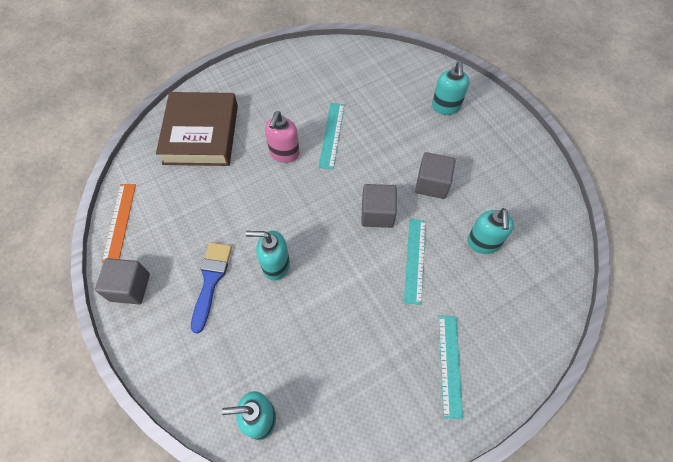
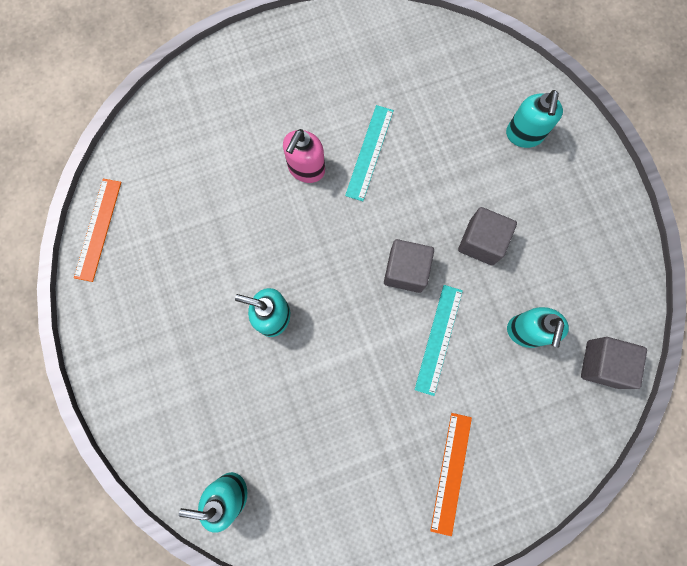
camera: 10 degrees right, 15 degrees up
grey cube [95,258,150,305] -> grey cube moved to [581,337,647,389]
brown book [156,92,238,166] -> none
blue brush [191,242,232,334] -> none
turquoise ruler [439,316,463,419] -> orange ruler [430,413,472,536]

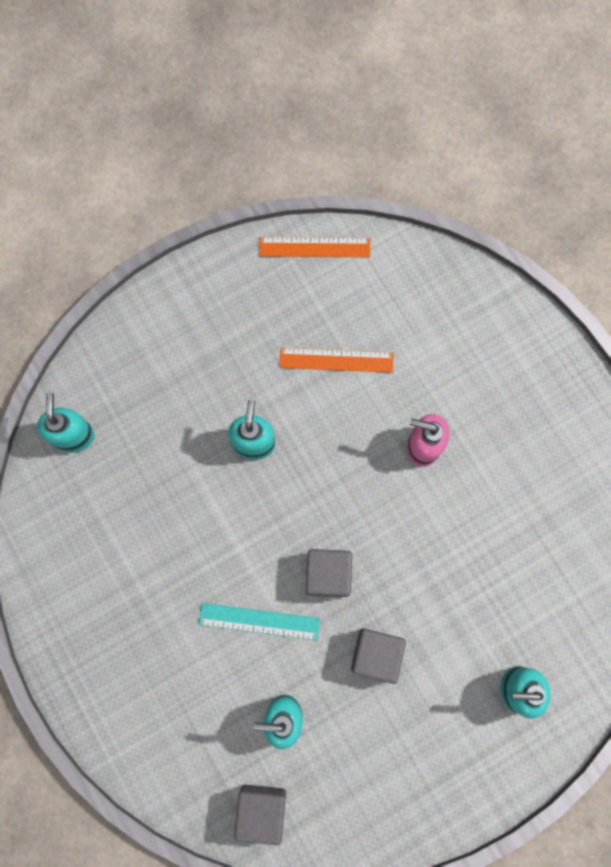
camera: 80 degrees right, 0 degrees up
turquoise ruler [345,105,394,201] -> none
orange ruler [430,413,472,536] -> orange ruler moved to [279,348,394,373]

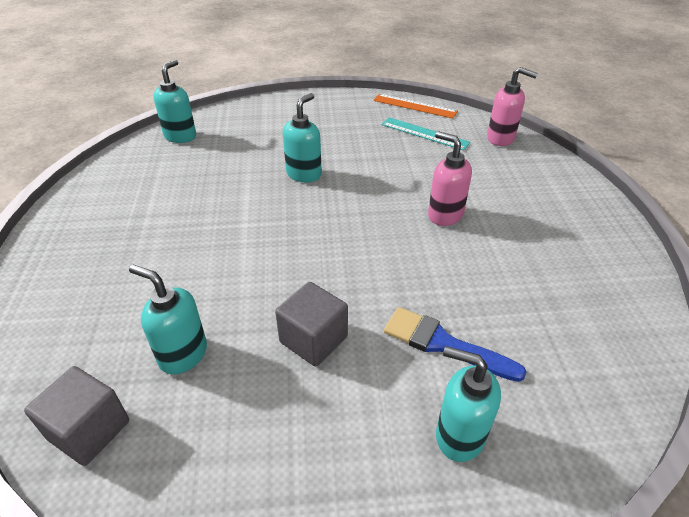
camera: 25 degrees right, 35 degrees down
turquoise ruler [199,603,320,640] -> turquoise ruler moved to [382,117,471,151]
orange ruler [279,348,394,373] -> none
grey cube [306,549,352,597] -> none
none -> blue brush [384,307,527,382]
none -> pink soap dispenser [487,67,538,146]

